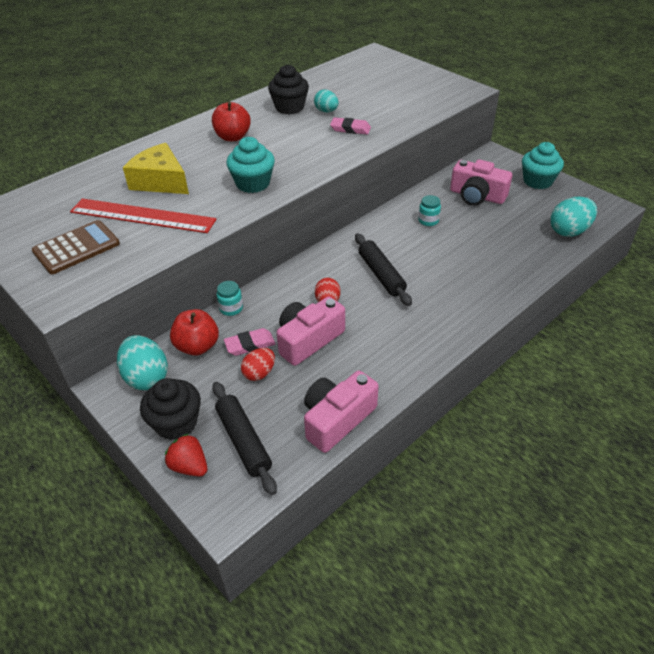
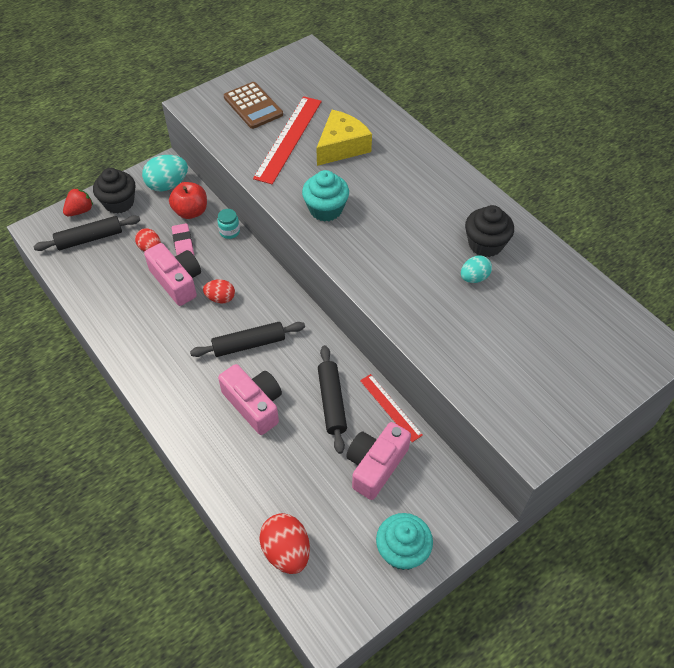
camera: 95 degrees right, 10 degrees up
red apple [212,102,251,141] -> none
pink camera [304,371,379,453] -> pink camera moved to [218,364,282,435]
pink eraser [330,117,371,135] -> none
turquoise jar [418,195,441,226] -> black rolling pin [318,345,347,454]
turquoise egg [551,197,597,237] -> red egg [259,513,310,574]
none -> red ruler [360,374,423,442]

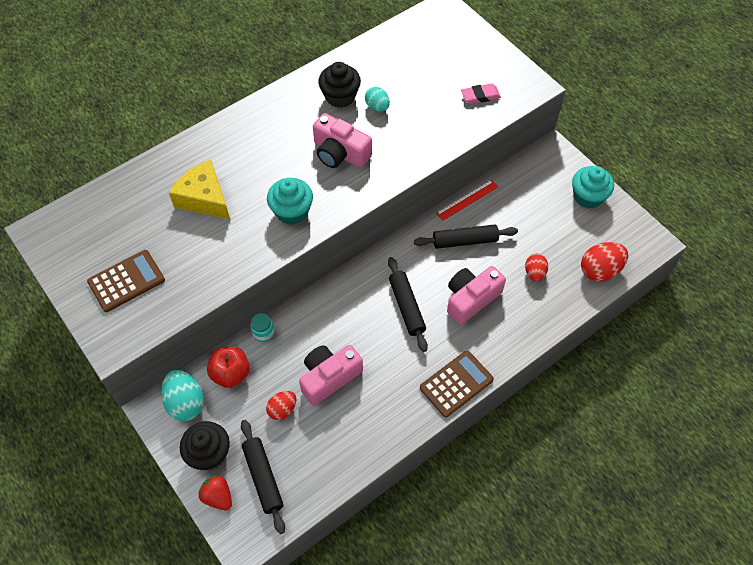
camera: 90 degrees left, 5 degrees up
pink eraser [172,223,194,255] -> pink eraser moved to [461,83,501,104]
red egg [203,279,235,304] -> red egg moved to [525,254,548,282]
red ruler [253,96,322,184] -> none
pink camera [346,422,411,500] -> pink camera moved to [313,113,372,168]
none -> brown calculator [420,350,494,417]

